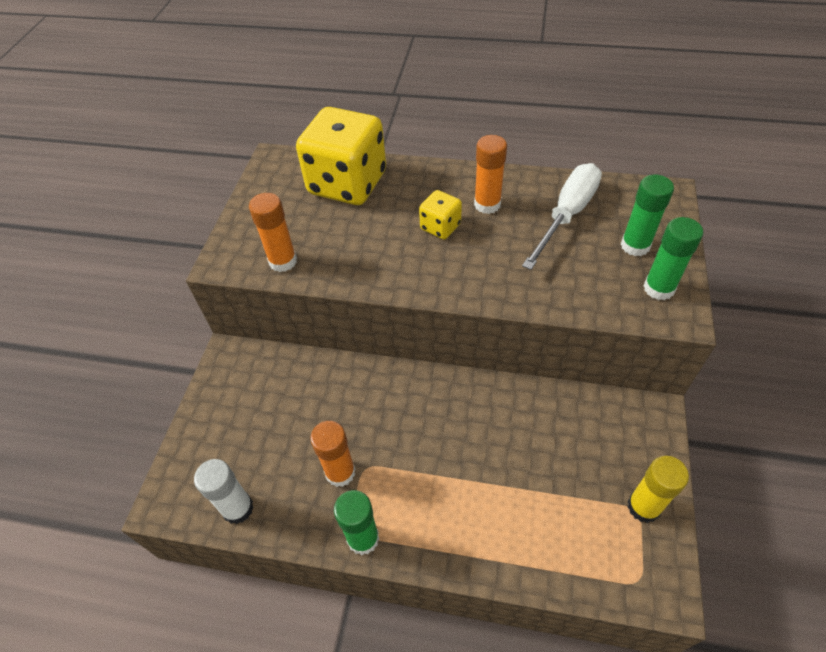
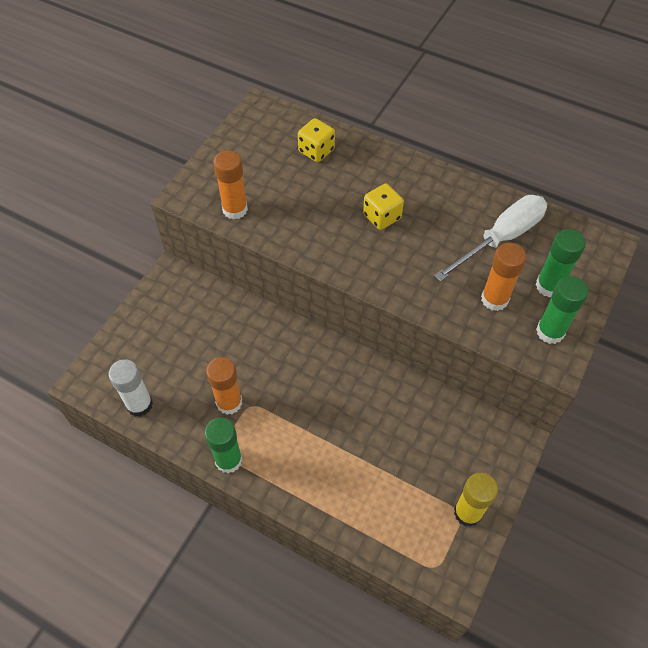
camera: 15 degrees right, 5 degrees up
yellow dice [296,107,386,205] -> yellow dice [298,118,335,162], size x0.46
orange glue stick [474,135,507,214] -> orange glue stick moved to [481,243,526,311]

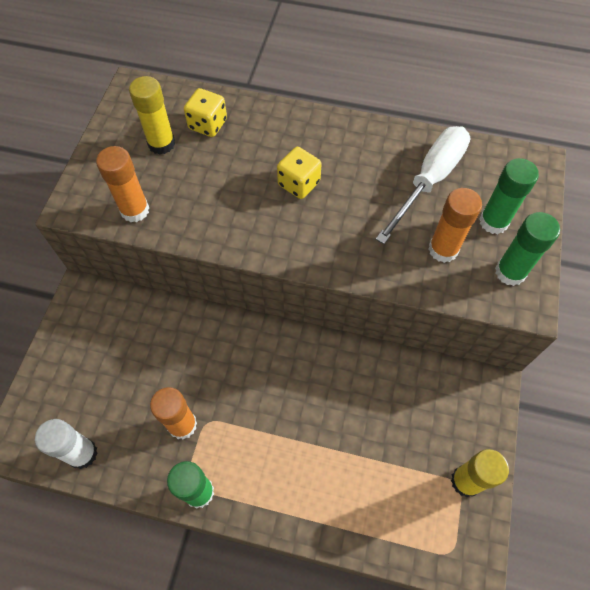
camera: 15 degrees left, 5 degrees up
none -> yellow glue stick [129,76,175,155]

